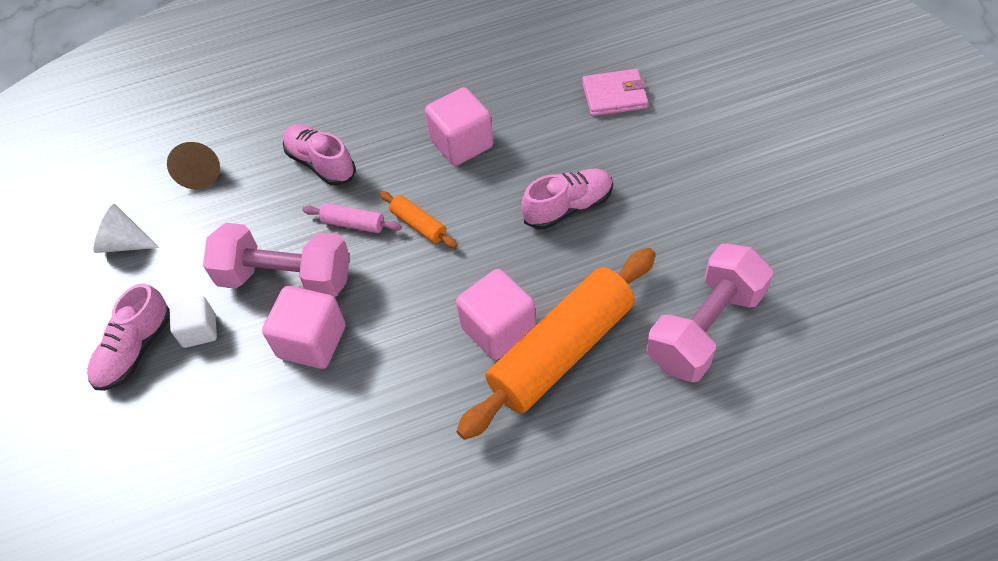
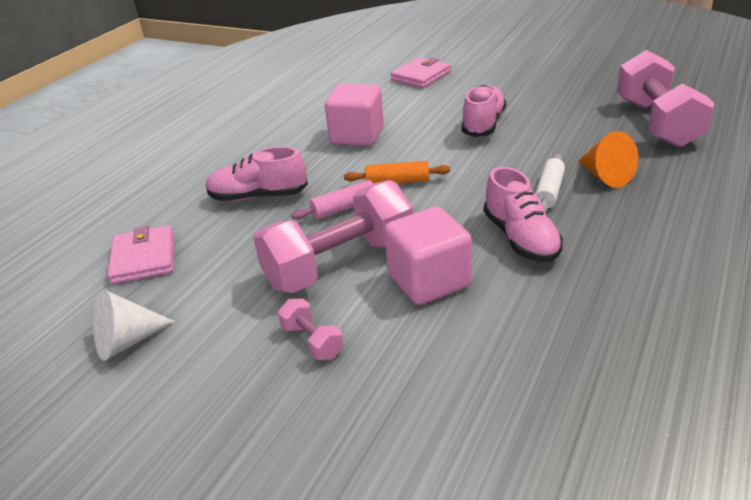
camera: 45 degrees left, 20 degrees down
pink shoe [87,283,170,391] -> pink shoe moved to [484,167,563,262]
brown cone [167,142,220,189] -> pink wallet [107,225,174,284]
white cube [169,296,217,348] -> pink dumbbell [278,299,343,360]
pink cube [456,269,536,360] -> white rolling pin [535,154,565,212]
orange rolling pin [457,248,656,440] -> orange cone [578,131,638,188]

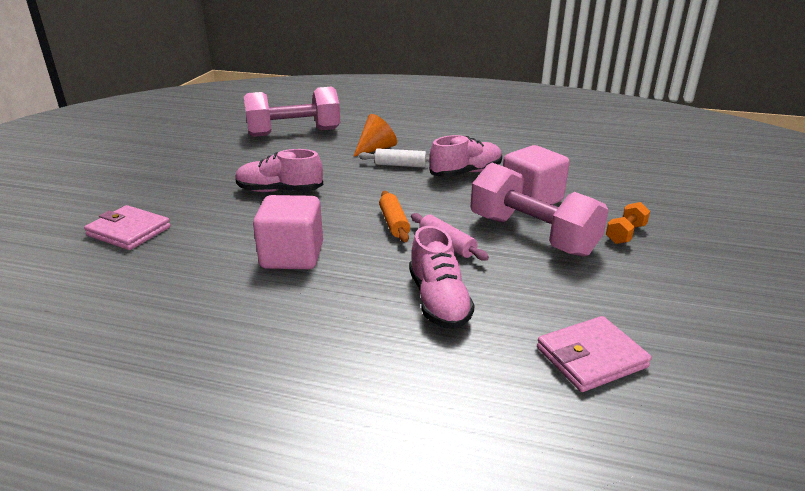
camera: 105 degrees left, 5 degrees down
white cone [93,290,175,361] -> none
pink dumbbell [278,299,343,360] -> orange dumbbell [606,202,650,244]

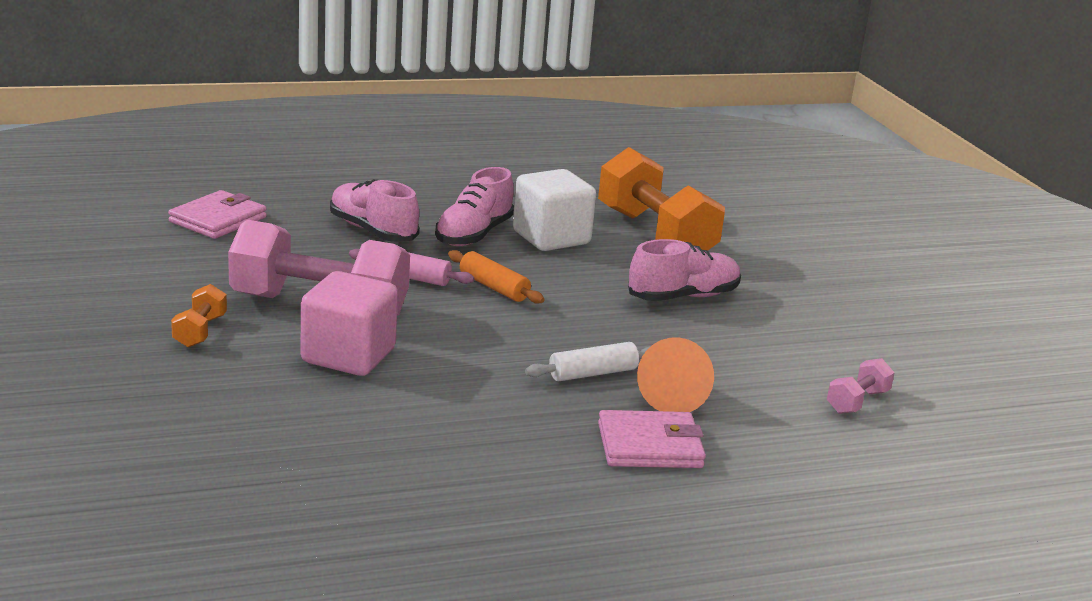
camera: 145 degrees right, 5 degrees down
pink wallet [84,205,171,250] -> pink wallet moved to [598,410,706,468]
pink dumbbell [244,87,340,137] -> pink dumbbell [827,358,895,414], size x0.43
pink cube [253,195,323,269] -> white cube [513,169,596,251]
pink shoe [429,135,502,177] -> pink shoe moved to [435,167,514,246]
none -> orange dumbbell [598,147,725,250]

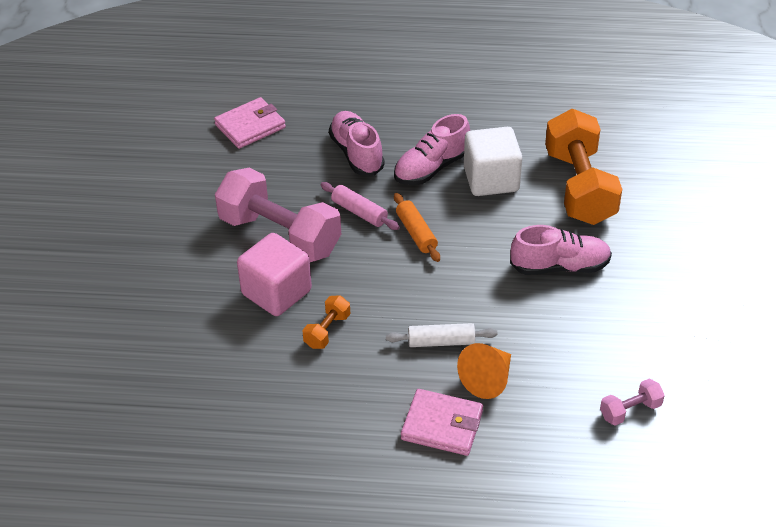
camera: 25 degrees right, 20 degrees up
orange dumbbell [171,284,227,348] -> orange dumbbell moved to [302,295,350,349]

